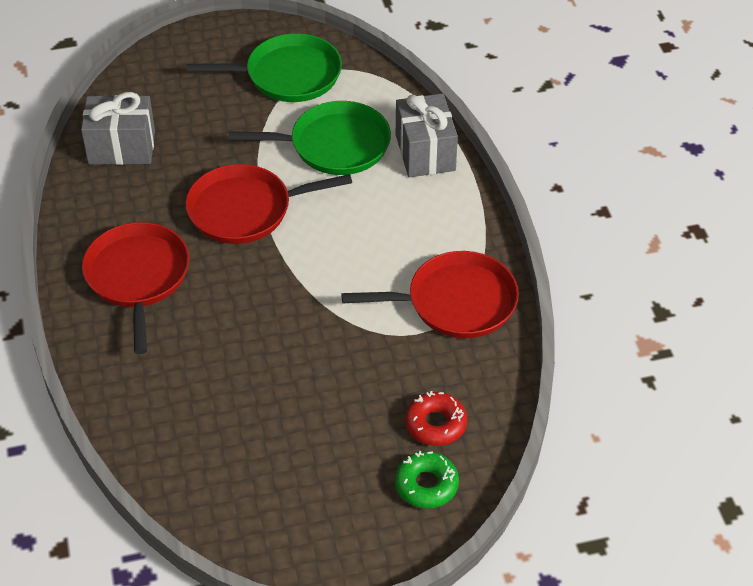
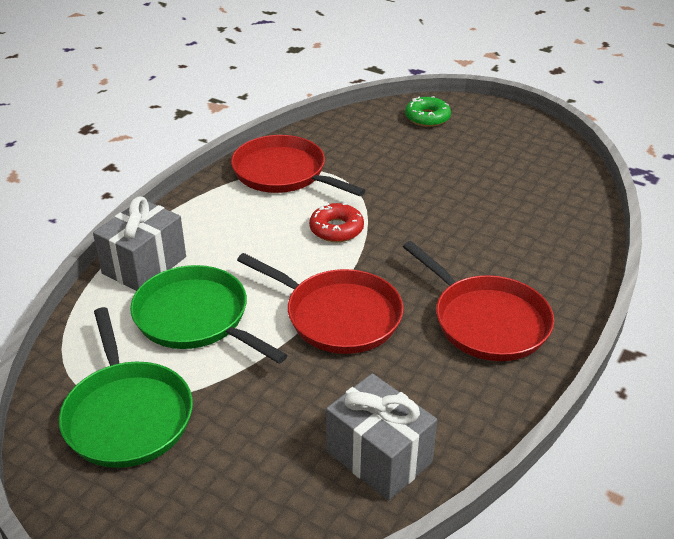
camera: 135 degrees left, 10 degrees down
red pan [82,222,190,354] -> red pan turned 75 degrees counterclockwise [403,241,554,361]
green pan [187,33,342,102] -> green pan turned 150 degrees counterclockwise [59,307,193,468]
red donut [405,391,467,446] -> red donut moved to [309,203,364,242]

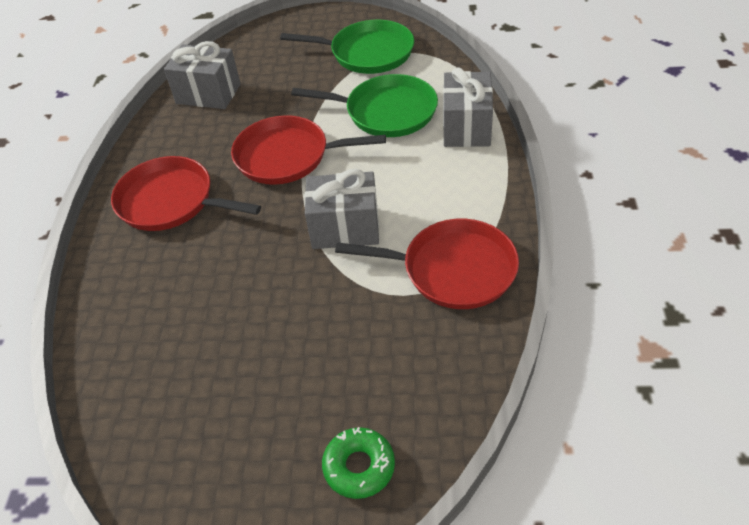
camera: 155 degrees right, 10 degrees up
green pan [59,307,193,468] -> green pan turned 150 degrees clockwise [280,20,414,74]
red donut [309,203,364,242] -> grey gift [305,169,379,249]

